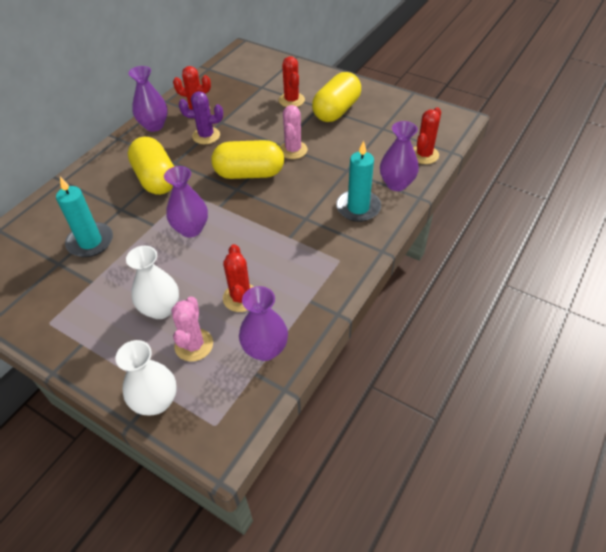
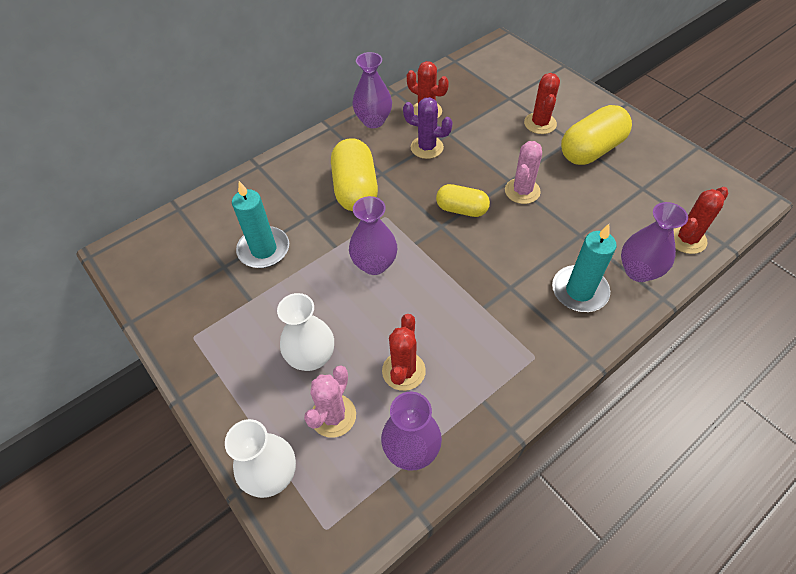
camera: 20 degrees right, 5 degrees up
yellow capsule [212,140,284,179] -> yellow capsule [436,184,490,217], size x0.62

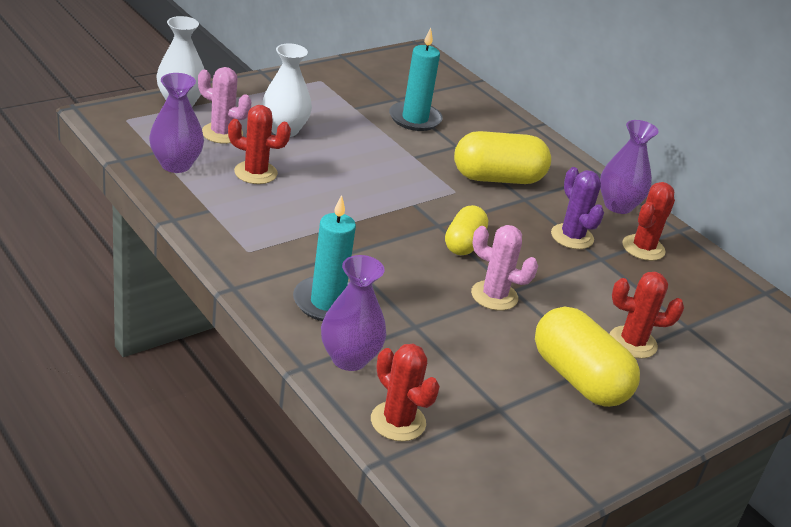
camera: 85 degrees right, 20 degrees down
purple vase [349,196,397,275] -> none
purple cactus [403,97,453,159] -> purple cactus turned 45 degrees counterclockwise [551,167,604,249]

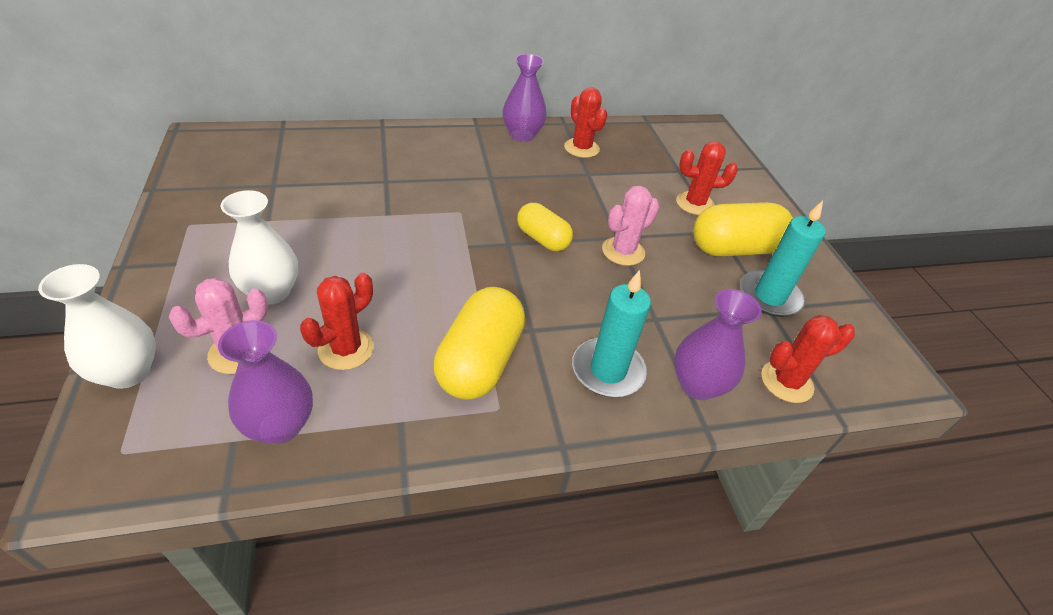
camera: 65 degrees left, 10 degrees up
turquoise candle [389,28,443,131] -> turquoise candle moved to [740,200,826,317]
yellow capsule [454,131,551,184] -> yellow capsule moved to [434,287,525,400]
purple cactus [551,167,604,249] -> none
red cactus [610,272,684,359] -> red cactus turned 60 degrees clockwise [676,141,738,215]

